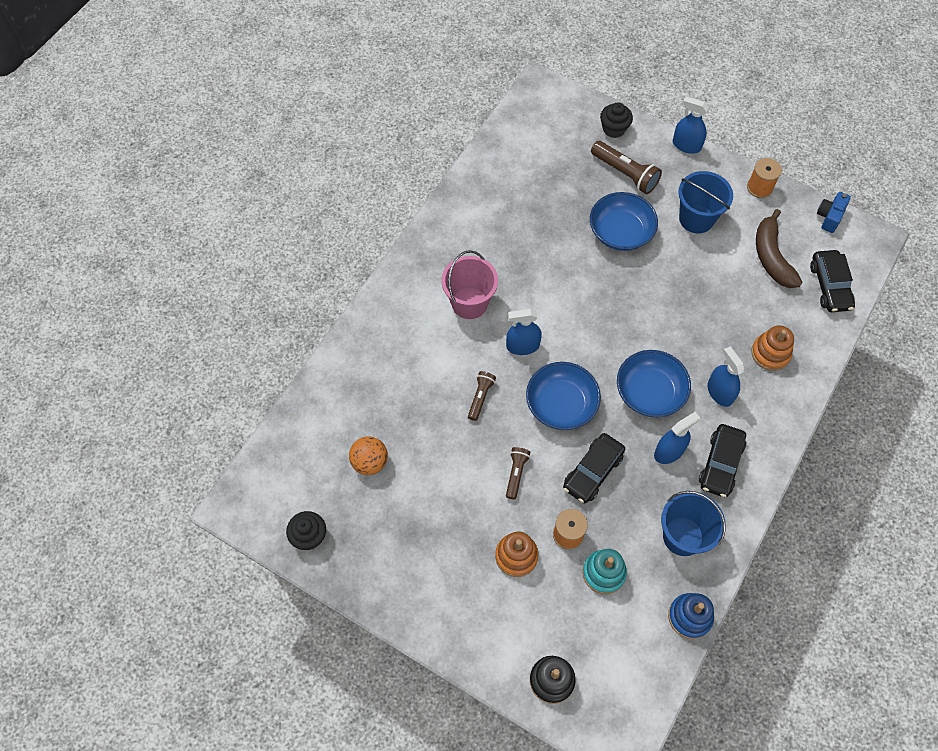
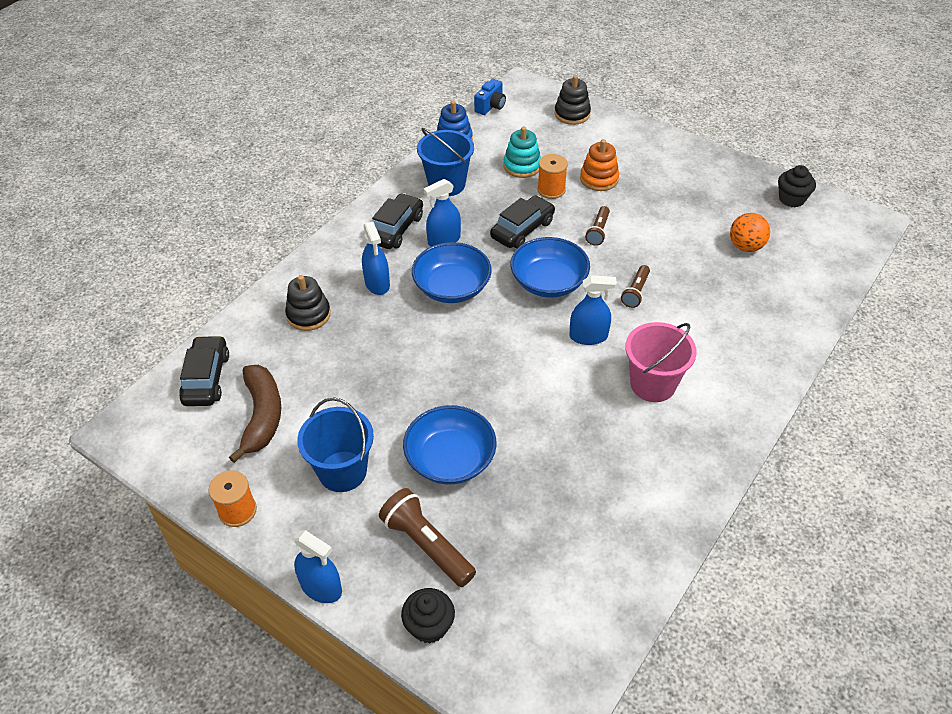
camera: 175 degrees left, 15 degrees down
orange stacking toy [751,325,794,371] -> black stacking toy [285,275,331,331]
blue camera [817,192,851,233] -> blue camera moved to [474,79,506,115]

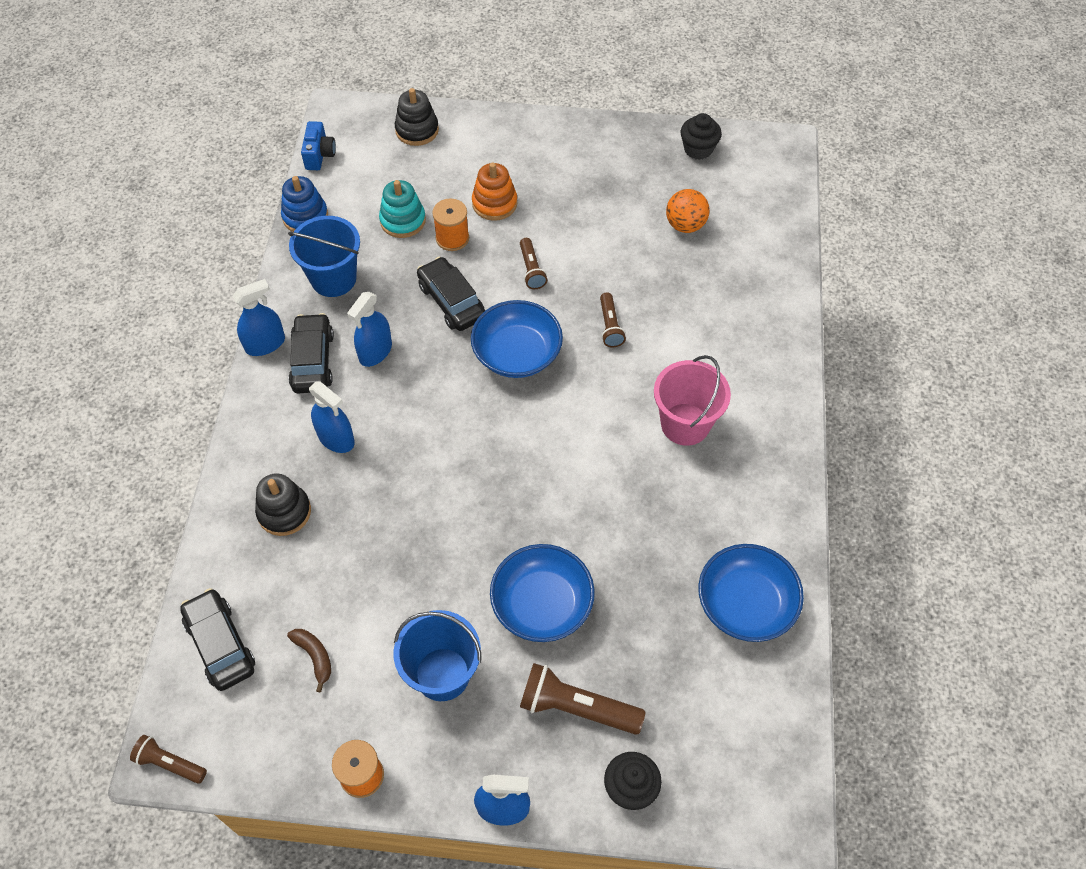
camera: 30 degrees left, 10 degrees up
brown banana [229,365,281,463] -> brown banana [287,629,331,692], size x0.52
blue bowl [412,242,492,303] -> blue bowl moved to [698,544,804,642]
black car [490,195,555,249] -> black car turned 45 degrees counterclockwise [417,257,485,331]
blue spray bottle [569,275,617,345] -> blue spray bottle moved to [232,279,285,356]
none -> brown flashlight [130,735,207,784]

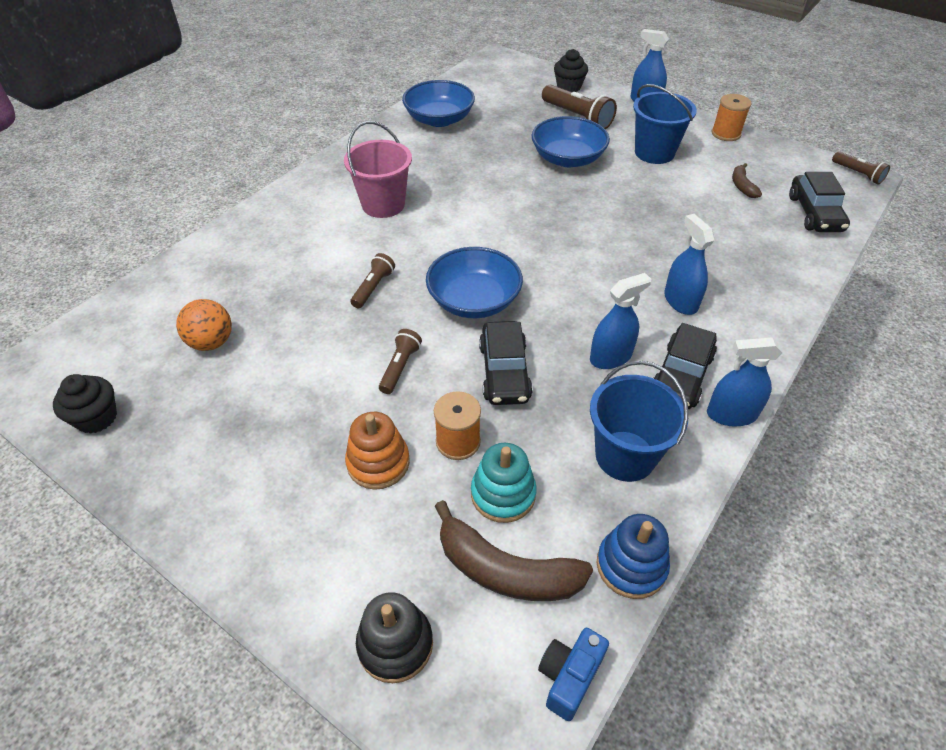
camera: 150 degrees left, 10 degrees down
black stacking toy [255,473,311,536] -> none
none -> brown banana [435,500,593,601]

